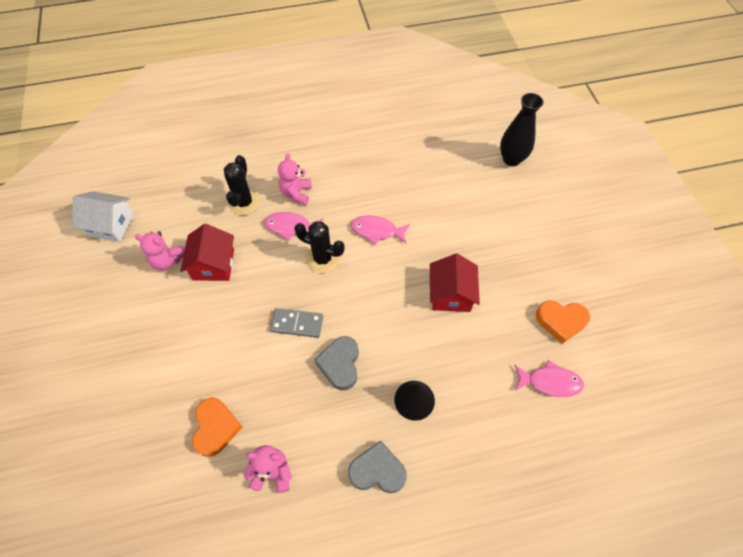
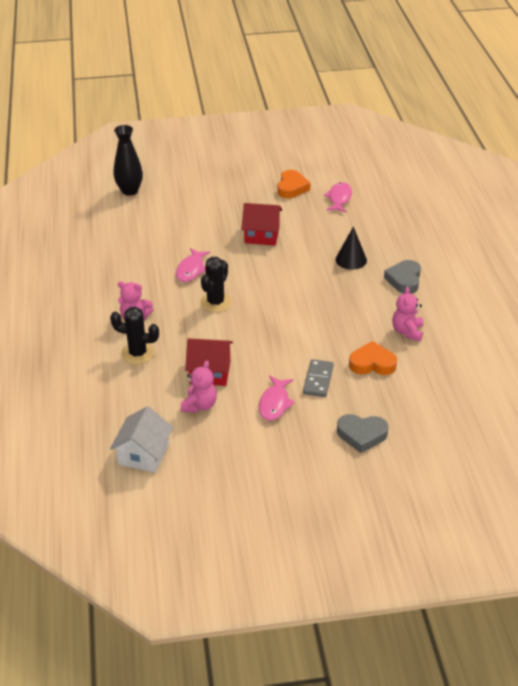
camera: 85 degrees left, 20 degrees down
pink fish [264,212,324,241] -> pink fish moved to [259,376,295,421]
grey domino [270,308,323,338] -> grey domino moved to [303,359,334,397]
grey heart [315,336,359,391] -> grey heart moved to [337,414,388,453]

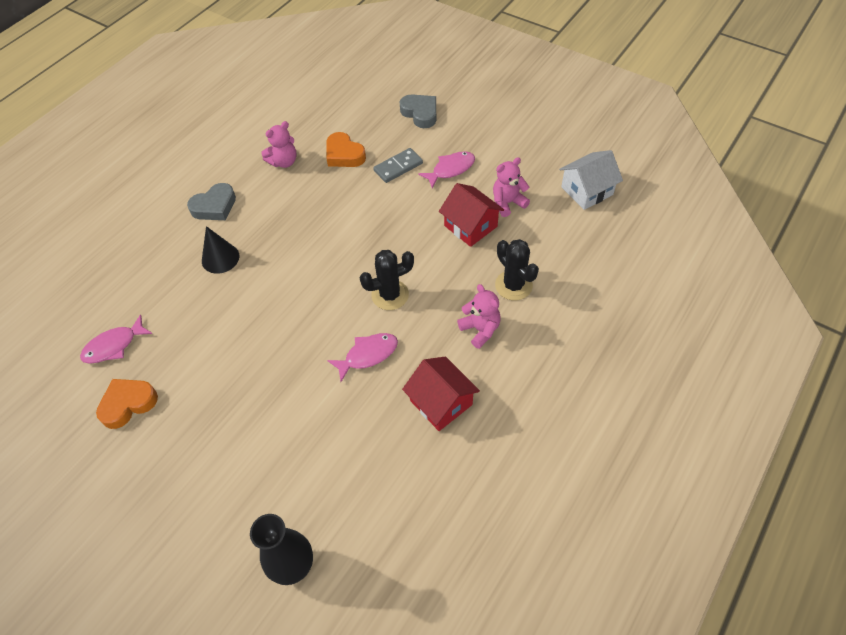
camera: 135 degrees left, 15 degrees up
red house [241,203,282,246] -> red house moved to [402,356,480,431]

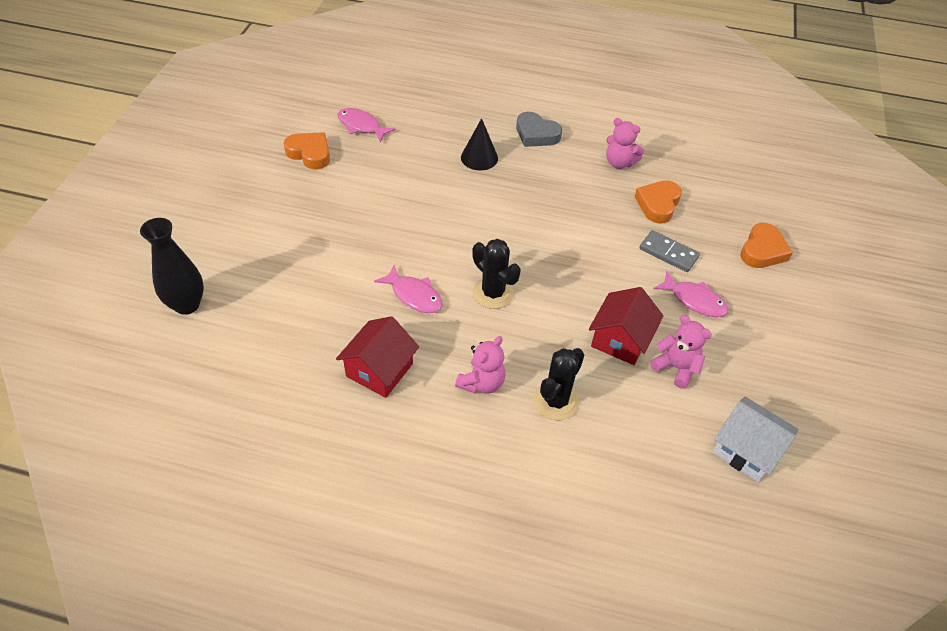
camera: 65 degrees right, 5 degrees down
grey heart [400,95,436,128] -> orange heart [740,223,793,268]

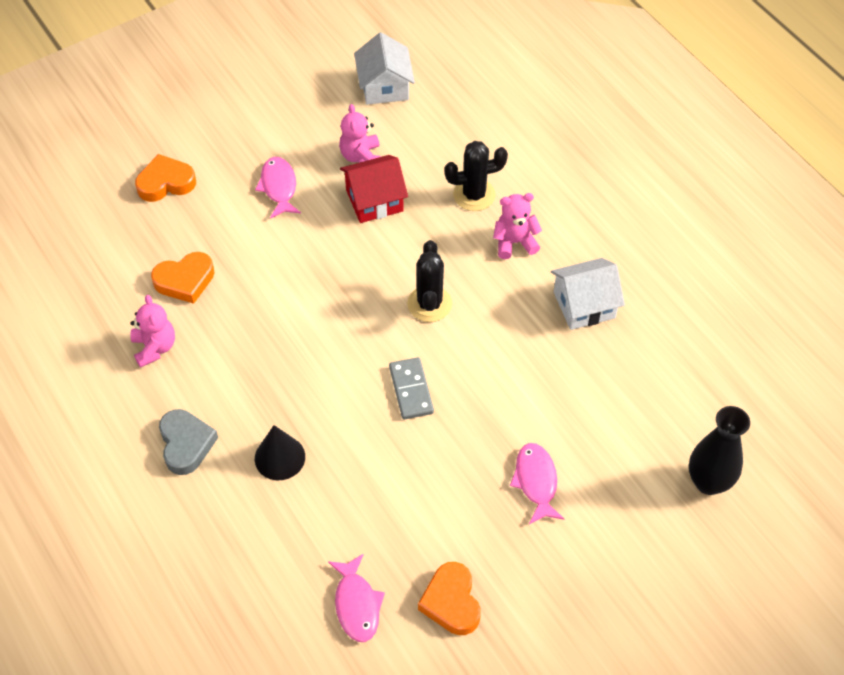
camera: 135 degrees left, 5 degrees up
red house [336,316,419,398] -> white house [551,258,625,330]
pink fish [374,265,442,313] -> pink fish moved to [510,443,564,524]
grey domino [639,230,700,272] -> grey domino moved to [389,357,434,420]

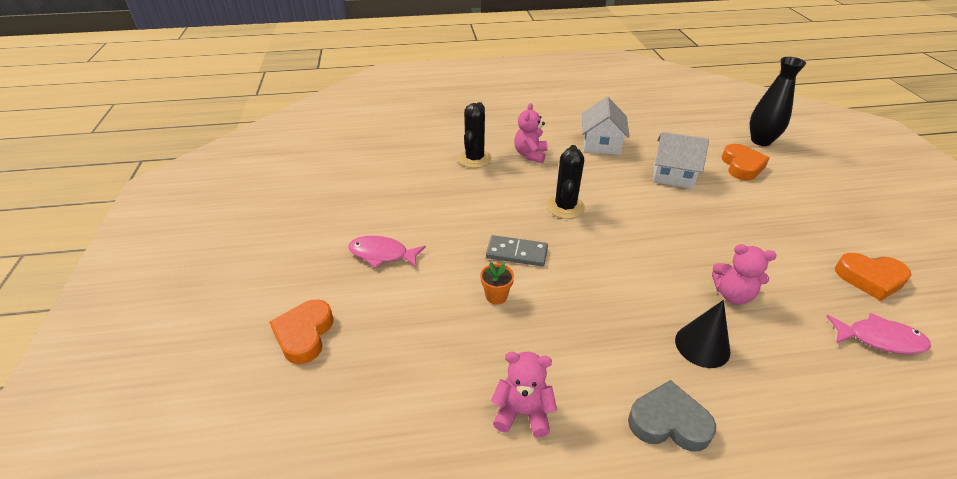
camera: 65 degrees left, 15 degrees down
orange heart [151,252,214,304] -> orange heart moved to [722,144,769,181]
pink teddy bear [339,104,381,163] -> pink teddy bear moved to [712,244,777,304]
red house [340,155,408,223] -> none
white house [354,32,415,105] -> white house moved to [653,132,709,189]
grey domino [389,357,434,420] -> grey domino moved to [486,235,548,266]
black cactus [407,240,452,322] -> black cactus turned 75 degrees clockwise [547,145,585,219]
pink fish [510,443,564,524] -> none
none -> orange flower pot [480,262,514,305]

